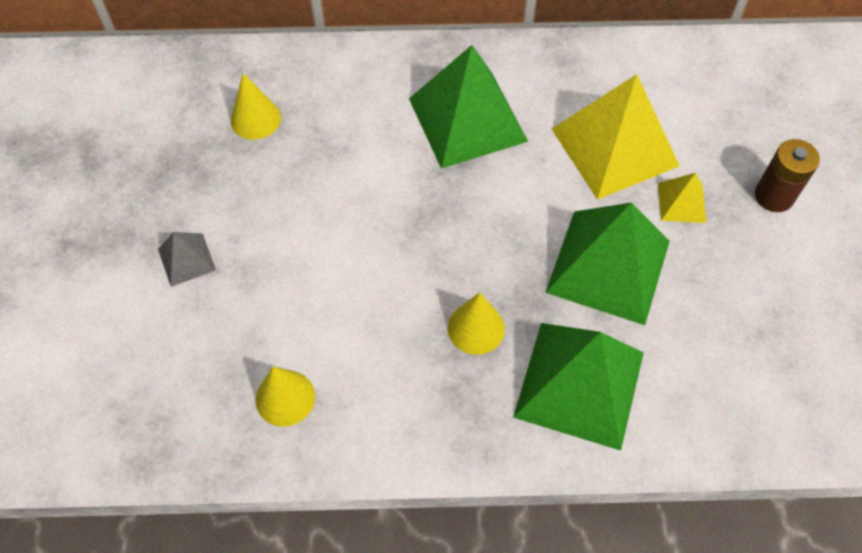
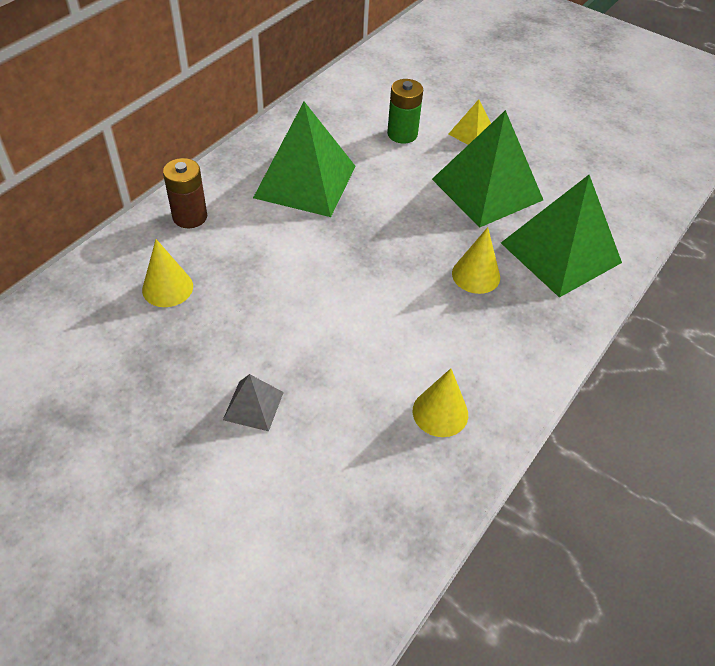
camera: 55 degrees left, 10 degrees down
yellow pyramid [552,74,680,200] -> green battery [387,79,423,143]
brown battery [755,139,820,212] -> brown battery moved to [163,158,207,228]

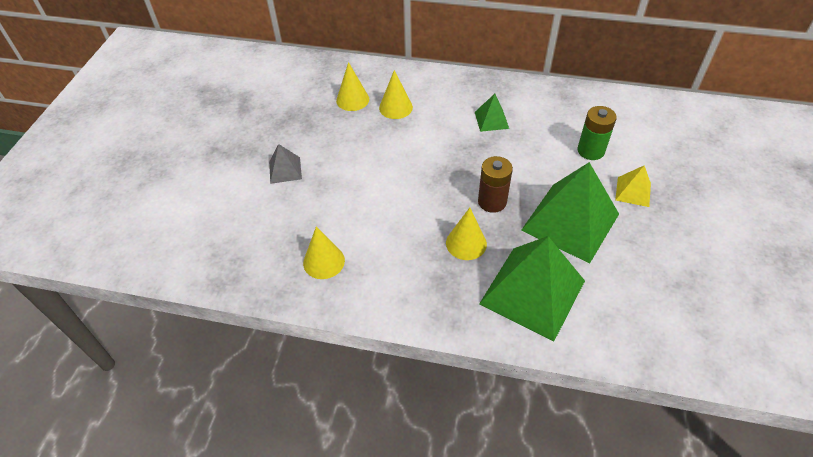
camera: 70 degrees right, 0 degrees up
brown battery [163,158,207,228] -> brown battery moved to [478,156,513,213]
green pyramid [253,102,356,217] -> green pyramid [475,94,509,132], size x0.46
none -> yellow cone [379,70,413,119]

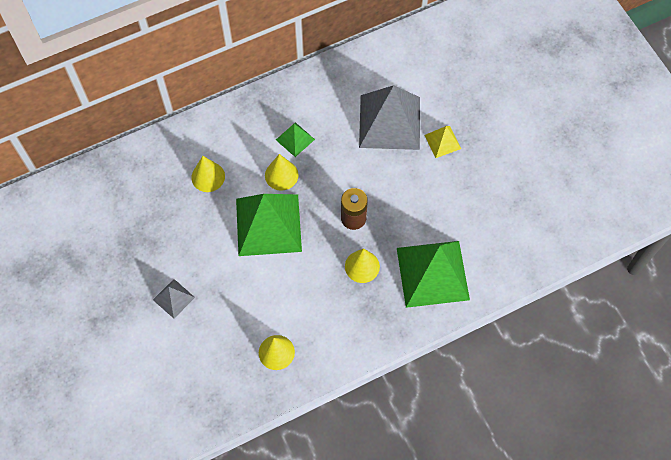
camera: 40 degrees left, 15 degrees up
yellow cone [336,62,369,111] -> yellow cone moved to [265,154,298,191]
green pyramid [521,162,619,263] -> green pyramid moved to [236,194,302,256]
green battery [578,106,617,160] -> grey pyramid [359,85,420,150]

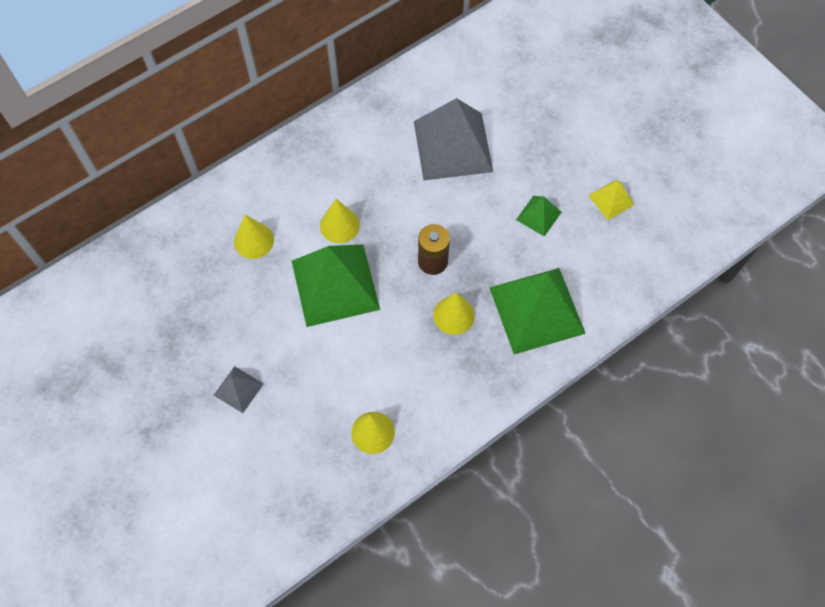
camera: 10 degrees left, 0 degrees up
green pyramid [276,122,315,157] -> green pyramid moved to [516,196,562,237]
yellow pyramid [424,126,461,158] -> yellow pyramid moved to [588,180,635,220]

